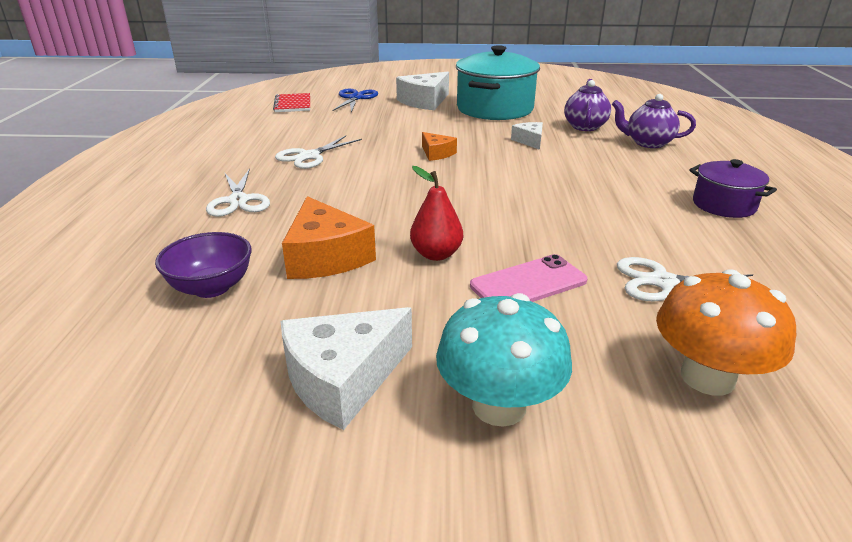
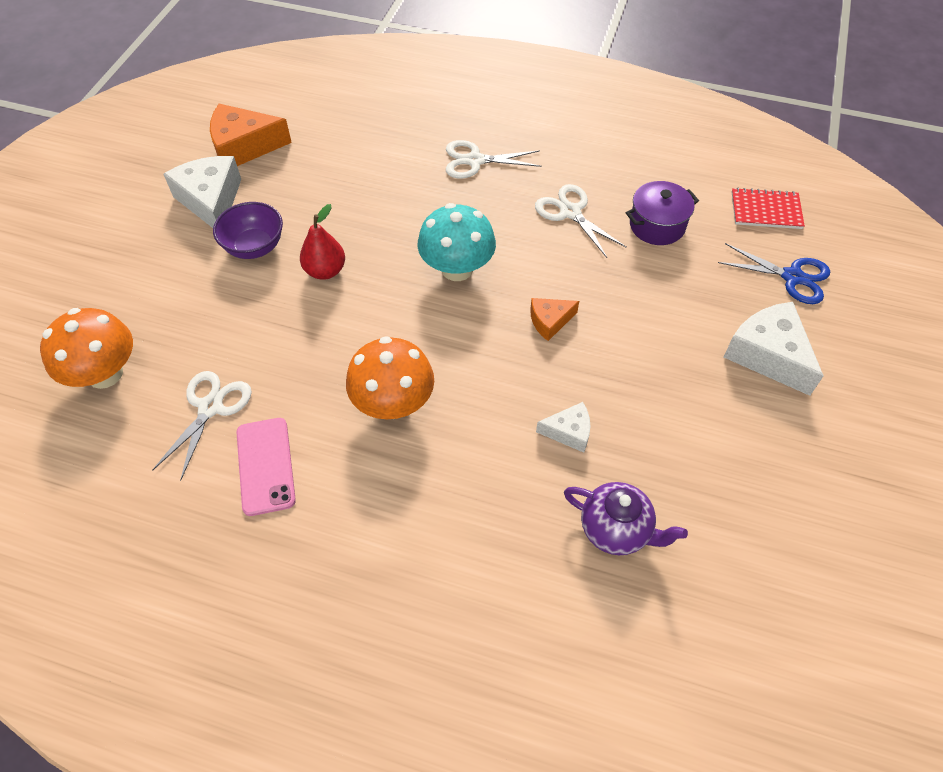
camera: 105 degrees right, 25 degrees up
purple bowl [155,232,252,298] -> purple bowl moved to [213,202,283,259]
orange cheese [282,196,376,279] -> orange cheese moved to [210,104,292,166]
turquoise mushroom [436,293,572,427] -> turquoise mushroom moved to [417,203,496,281]
turquoise pot [456,45,540,120] -> none
pink phone [470,254,588,302] -> pink phone moved to [236,418,296,516]
purple teapot [612,94,696,148] -> none
purple pot [689,159,777,218] -> purple pot moved to [626,181,699,245]
none -> orange mushroom [346,336,434,419]

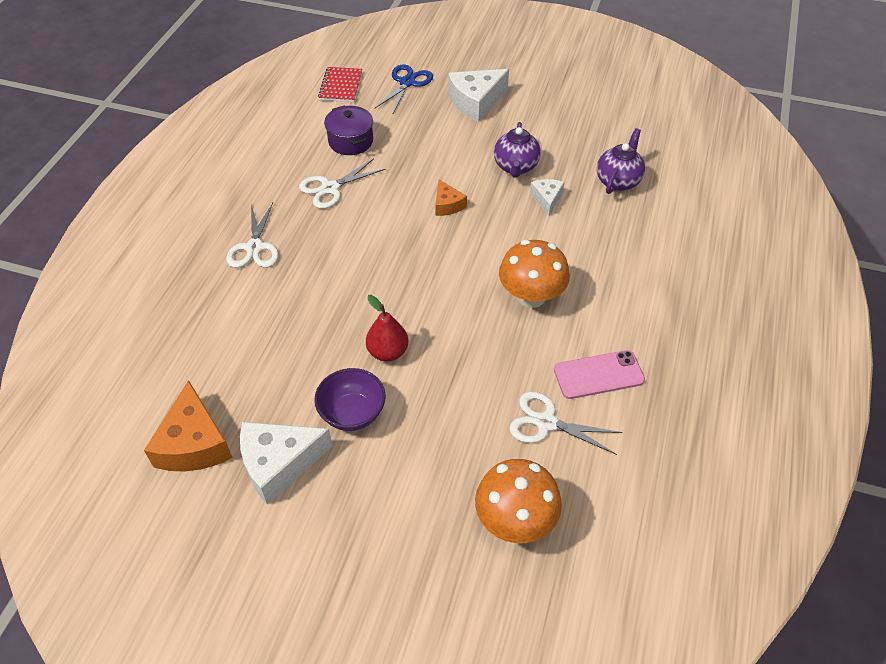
camera: 90 degrees left, 5 degrees down
turquoise mushroom [417,203,496,281] -> none
none -> purple teapot [494,122,541,178]

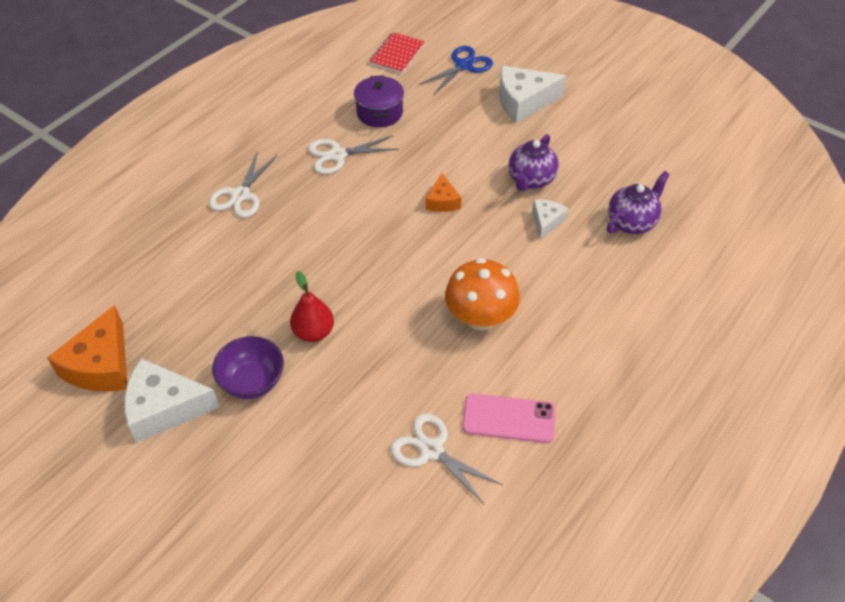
camera: 20 degrees right, 0 degrees up
orange mushroom [475,459,562,543] -> none

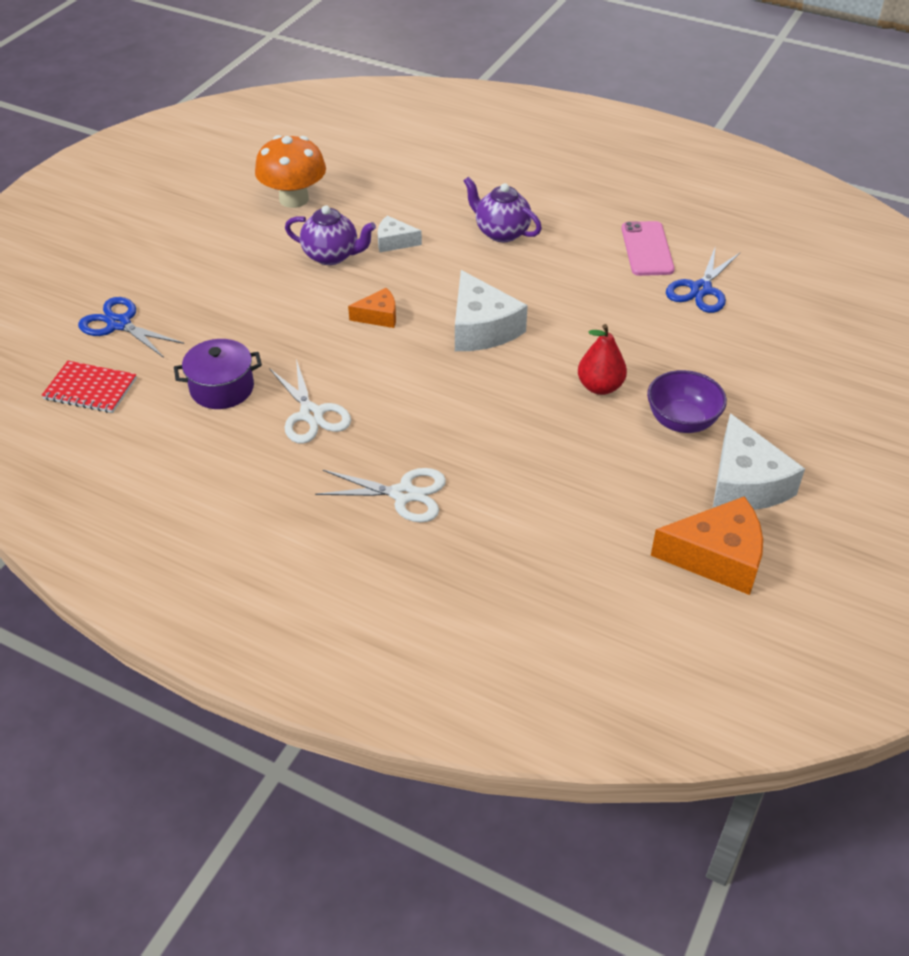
camera: 100 degrees left, 5 degrees down
white scissors [390,413,503,505] -> blue scissors [666,248,740,313]
orange mushroom [445,258,520,330] -> orange mushroom moved to [255,135,326,208]
white cheese [499,66,566,123] -> white cheese moved to [455,270,528,351]
purple teapot [607,171,670,234] -> purple teapot moved to [464,177,542,242]

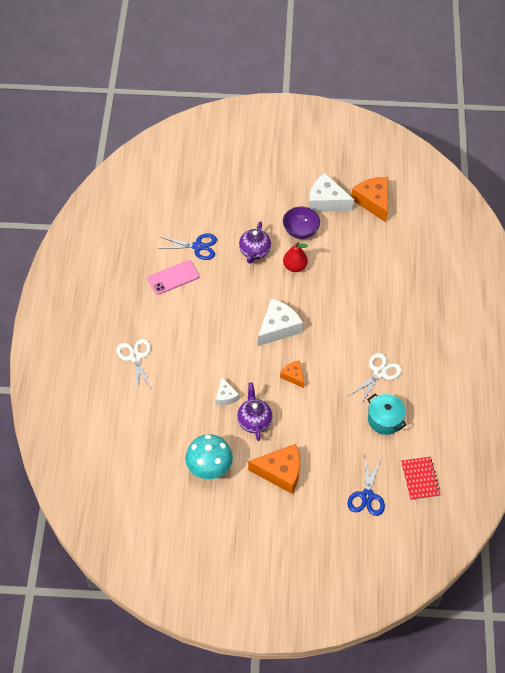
camera: 115 degrees left, 10 degrees up
purple pot [174,339,262,409] -> turquoise pot [367,394,406,435]
orange mushroom [255,135,326,208] -> turquoise mushroom [185,434,233,479]
white scissors [315,468,446,523] -> white scissors moved to [116,339,152,390]
purple teapot [464,177,542,242] -> purple teapot moved to [239,221,271,264]
white cheese [713,413,805,510] -> white cheese turned 120 degrees counterclockwise [309,173,354,212]
none -> orange cheese [248,444,300,494]

